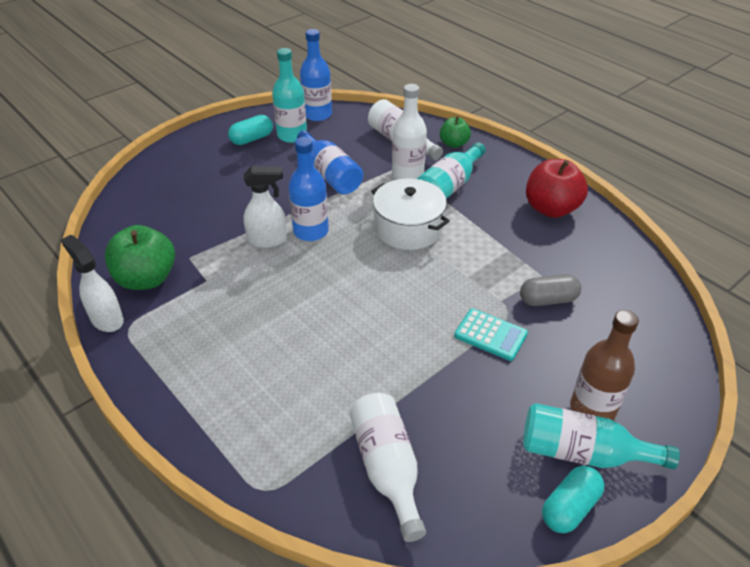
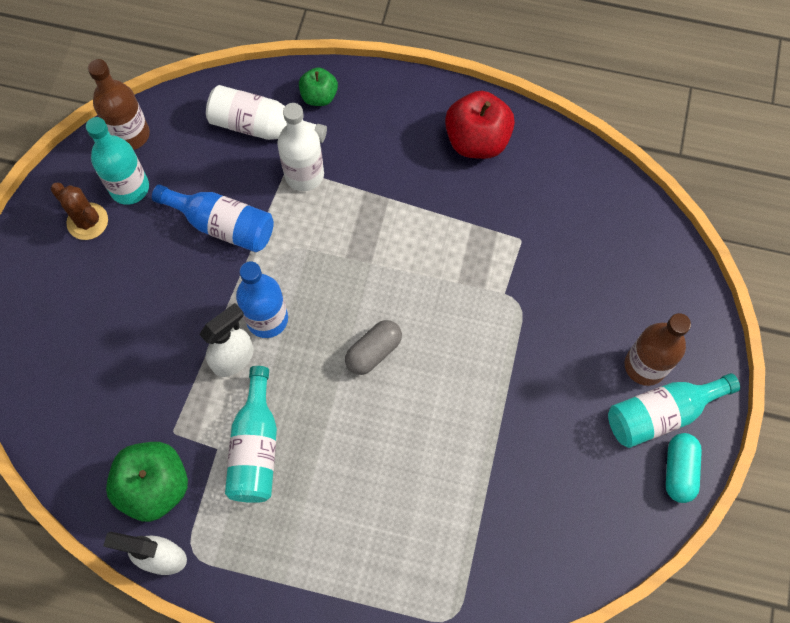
camera: 35 degrees left, 25 degrees up
turquoise capsule [228,115,273,145] -> brown cactus [51,182,108,240]
blue bottle [300,29,332,121] -> brown bottle [88,59,150,150]
white bottle [350,393,426,542] -> none
white pot [371,178,450,250] -> none
turquoise bottle [417,142,486,199] -> turquoise bottle moved to [225,366,277,503]
turquoise calculator [454,308,528,361] -> none
grey capsule [520,274,581,306] -> grey capsule moved to [345,320,402,375]

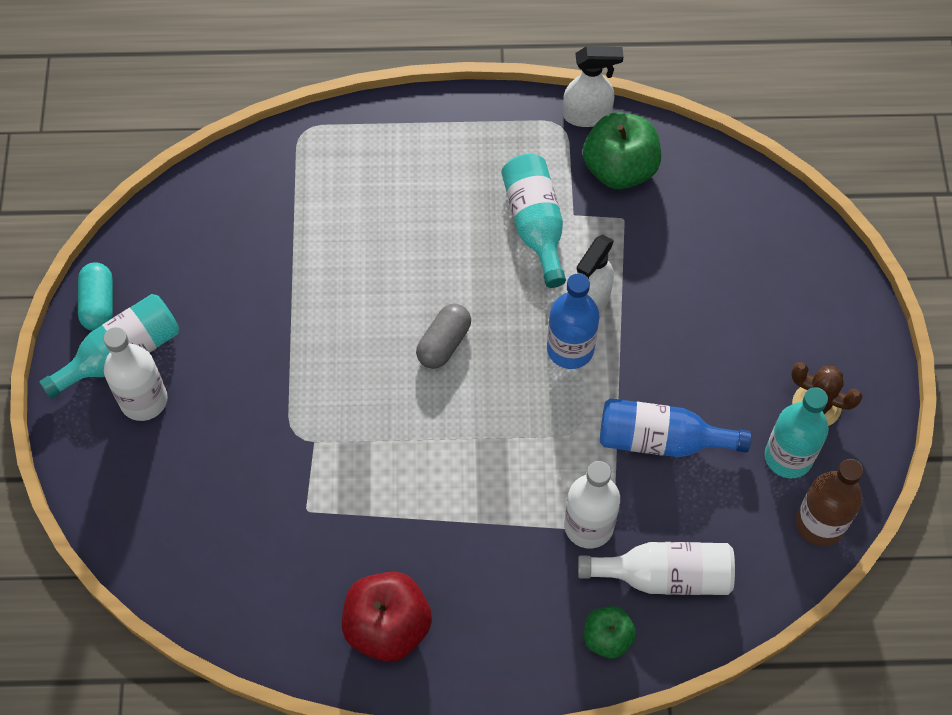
camera: 165 degrees right, 5 degrees down
brown bottle [625,313,691,386] -> white bottle [104,327,168,421]

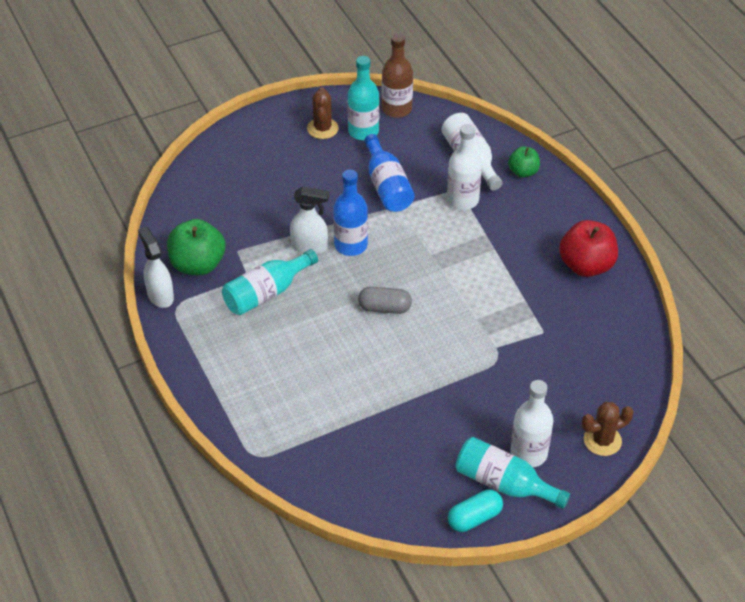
camera: 115 degrees left, 15 degrees down
none -> brown cactus [581,402,634,456]

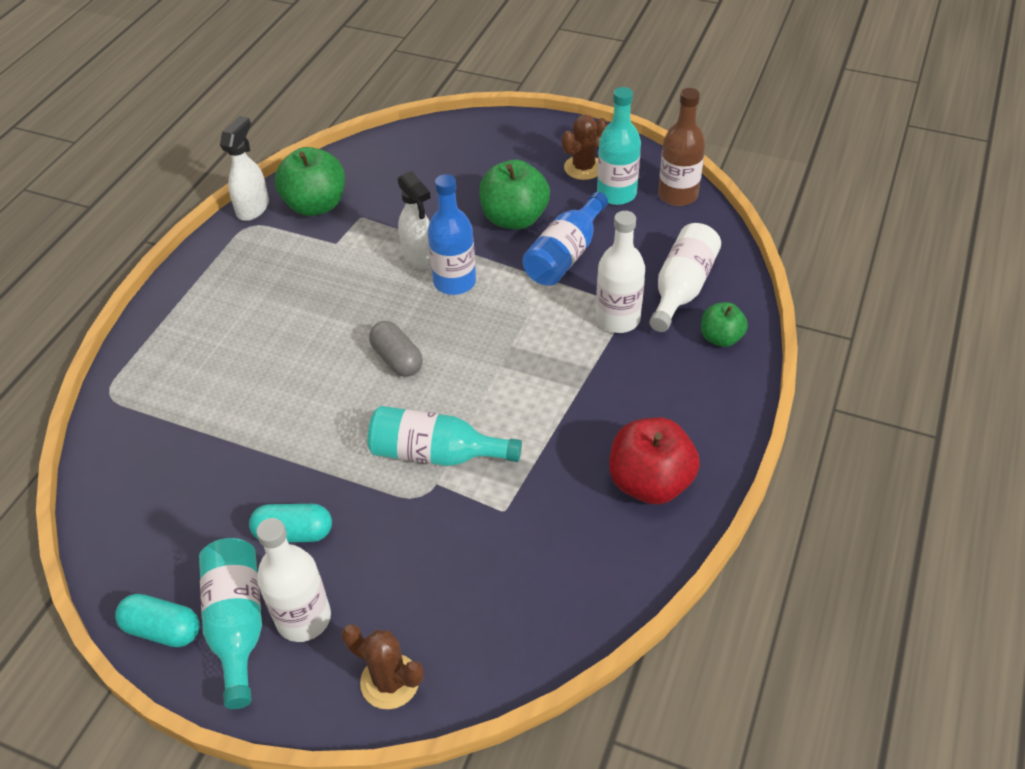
camera: 50 degrees right, 0 degrees up
turquoise bottle [222,249,318,315] -> turquoise bottle moved to [368,406,522,466]
none -> turquoise capsule [249,504,332,542]
none -> green apple [479,159,550,230]

